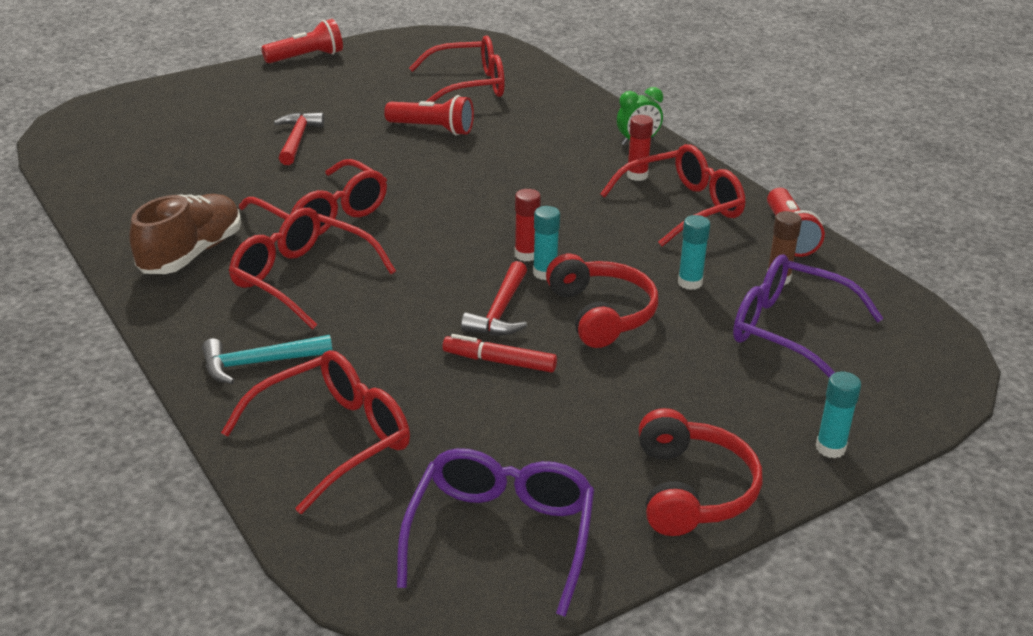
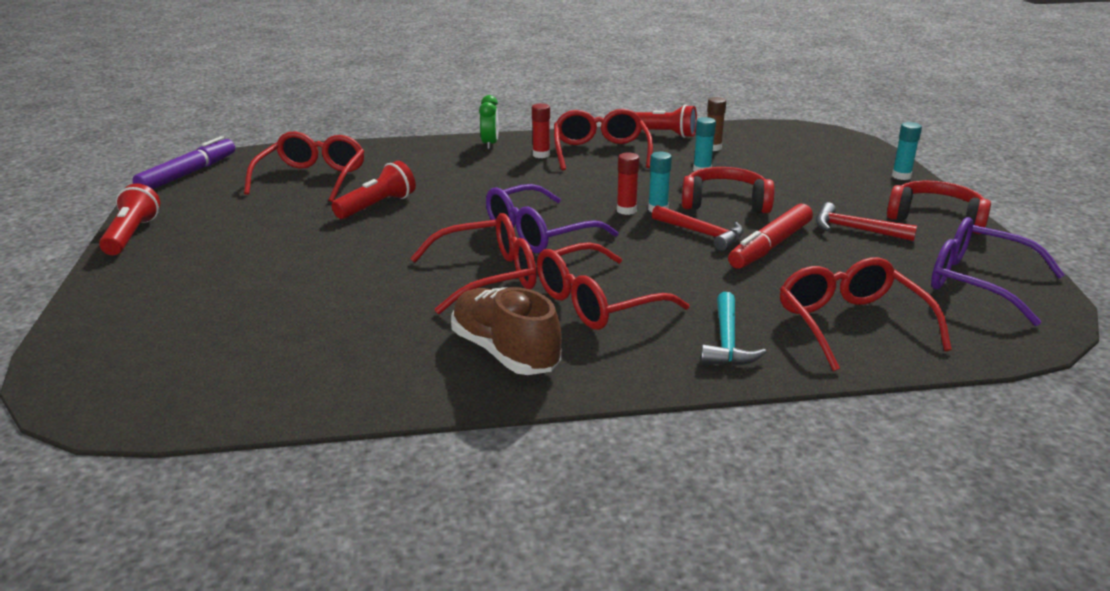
camera: 65 degrees left, 5 degrees down
red hammer [274,112,324,165] -> red hammer moved to [816,202,917,241]
red marker [443,334,557,372] -> red marker [728,204,813,269], size x1.52
purple glasses [733,254,884,378] -> purple glasses moved to [486,184,619,253]
none -> purple marker [133,136,235,189]

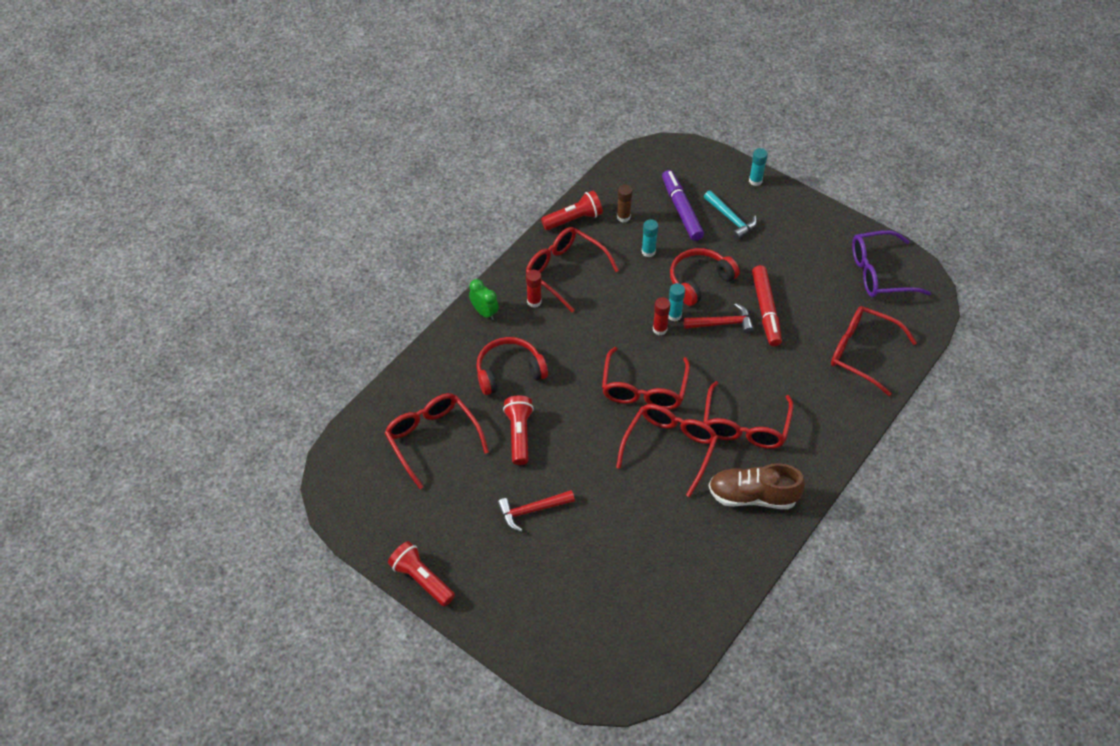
camera: 45 degrees left, 25 degrees up
purple marker [133,136,235,189] -> purple marker moved to [662,170,704,241]
purple glasses [486,184,619,253] -> red glasses [602,347,690,410]
turquoise hammer [701,292,766,366] -> turquoise hammer moved to [704,190,757,240]
red hammer [816,202,917,241] -> red hammer moved to [497,490,575,532]
red headphones [887,181,991,234] -> red headphones moved to [476,337,548,395]

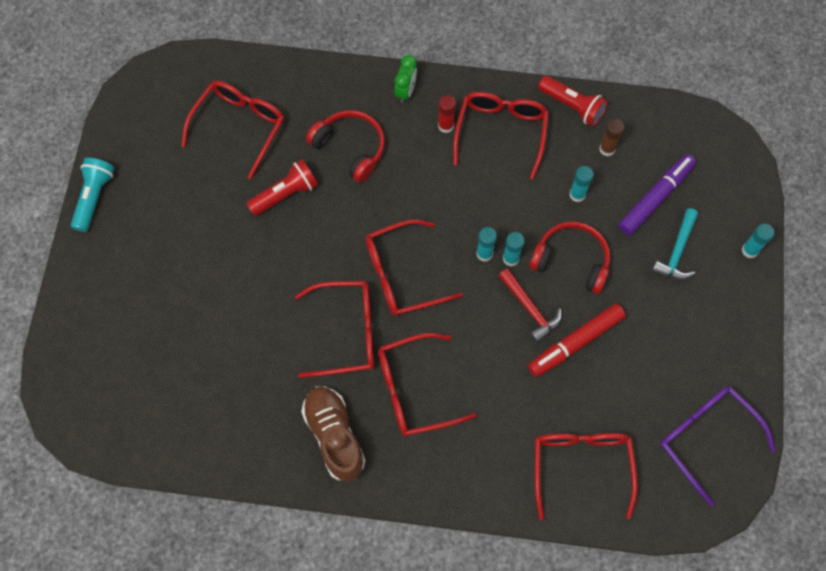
camera: 60 degrees right, 15 degrees up
red flashlight [388,541,455,606] -> turquoise flashlight [71,158,114,232]
red hammer [497,490,575,532] -> none
red glue stick [653,297,671,335] -> turquoise glue stick [476,227,497,262]

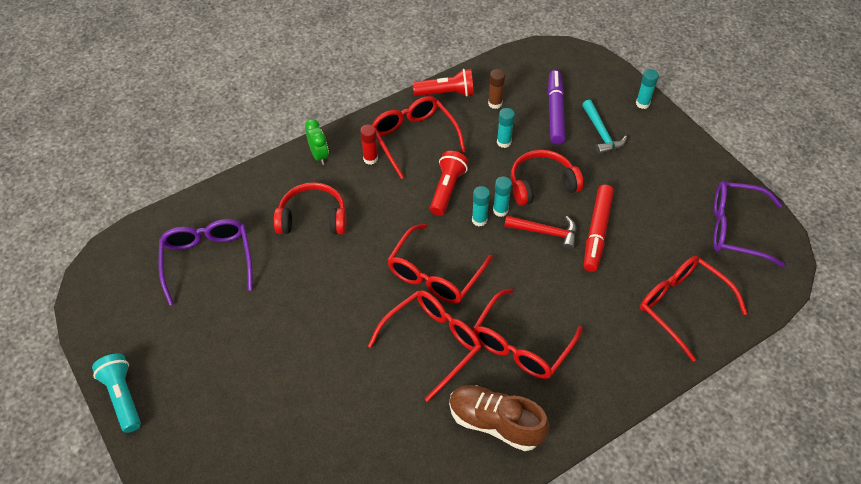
camera: 40 degrees left, 15 degrees down
red glasses [181,81,284,179] -> purple glasses [159,219,253,306]
red flashlight [246,160,318,216] -> red flashlight moved to [430,151,469,216]

